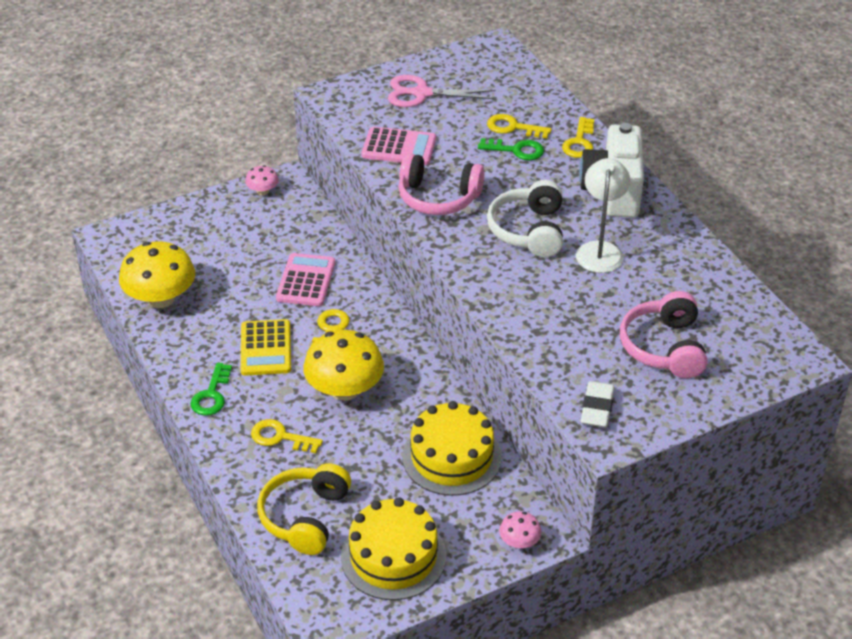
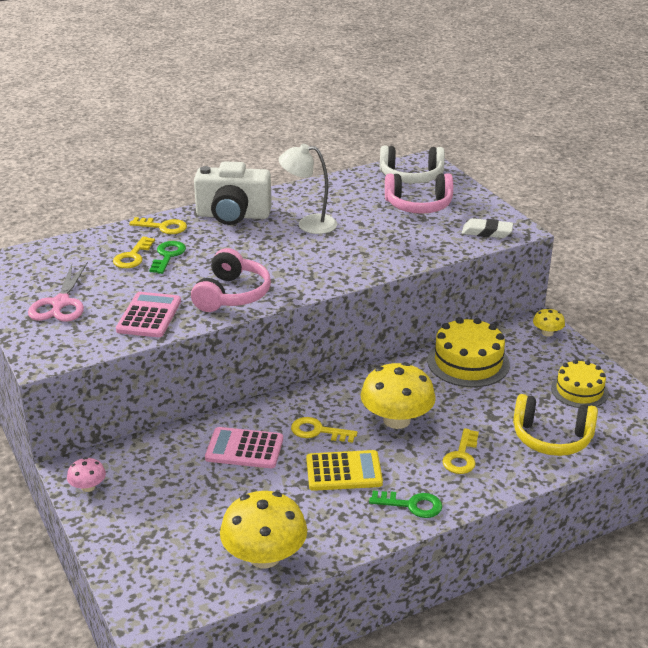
camera: 90 degrees left, 10 degrees down
yellow cake [341,497,446,600] -> yellow cake [551,359,608,408], size x0.66
white headphones [487,180,563,257] -> white headphones moved to [380,146,445,183]
pink mushroom [499,511,542,548] -> yellow mushroom [533,308,565,337]

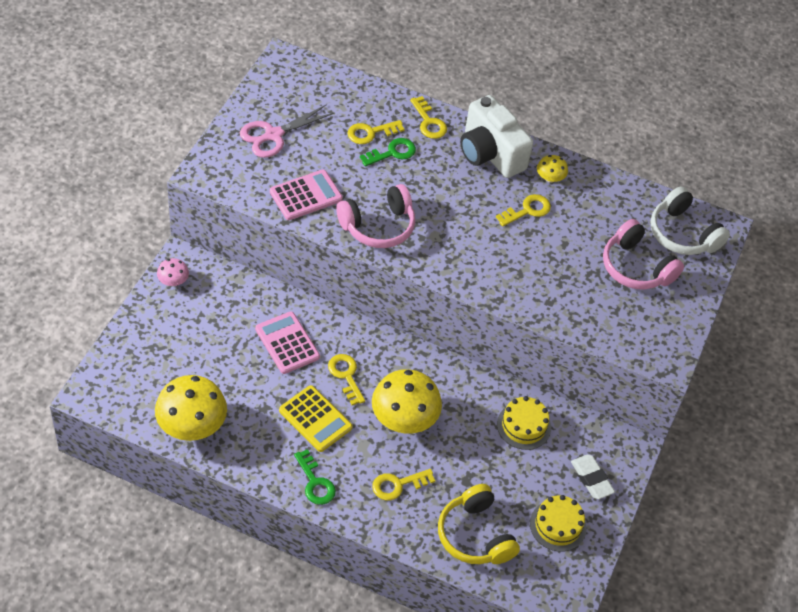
camera: 45 degrees right, 20 degrees up
white lamp [279,144,337,234] -> yellow key [496,194,551,226]
yellow cake [427,317,510,387] -> yellow cake [497,396,551,450], size x0.66
white eraser [462,218,513,238] -> white eraser moved to [571,455,615,499]
yellow mushroom [533,308,565,337] -> yellow mushroom moved to [537,155,568,183]

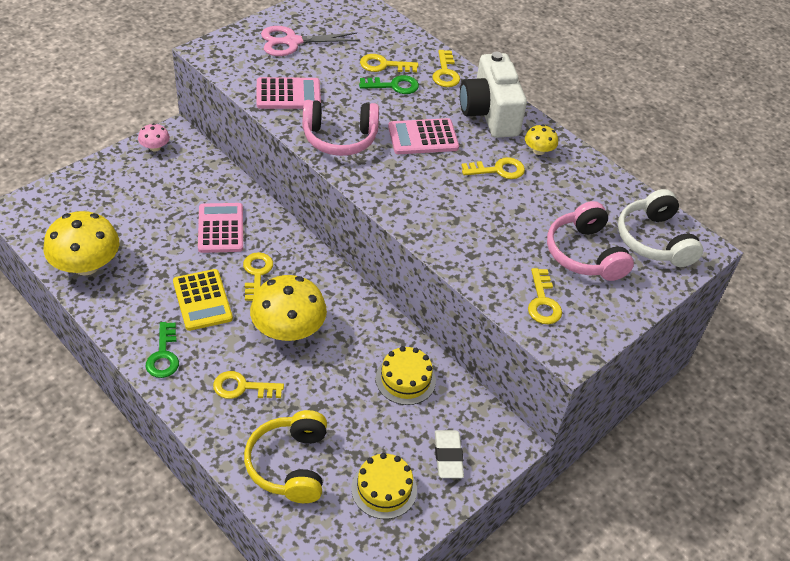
camera: 25 degrees right, 5 degrees down
none -> pink calculator [388,118,459,154]
none -> yellow key [528,268,562,324]

